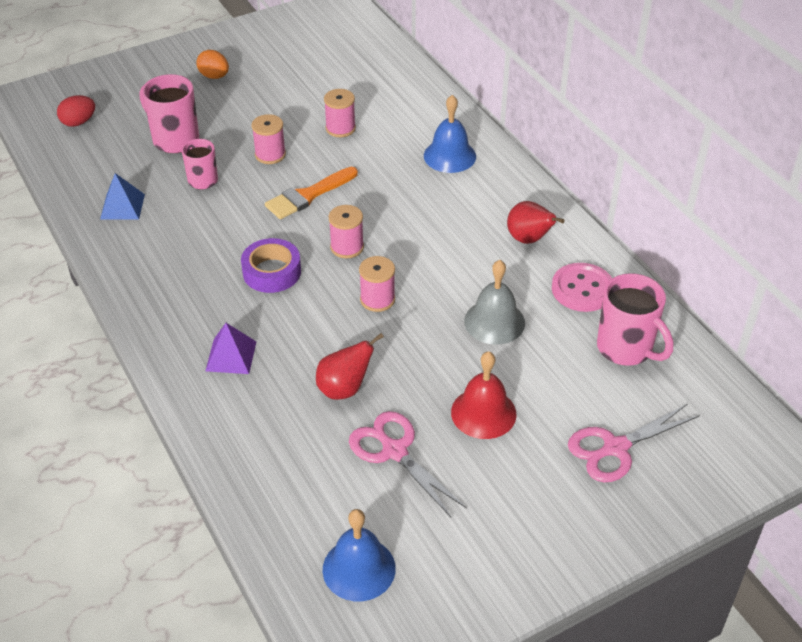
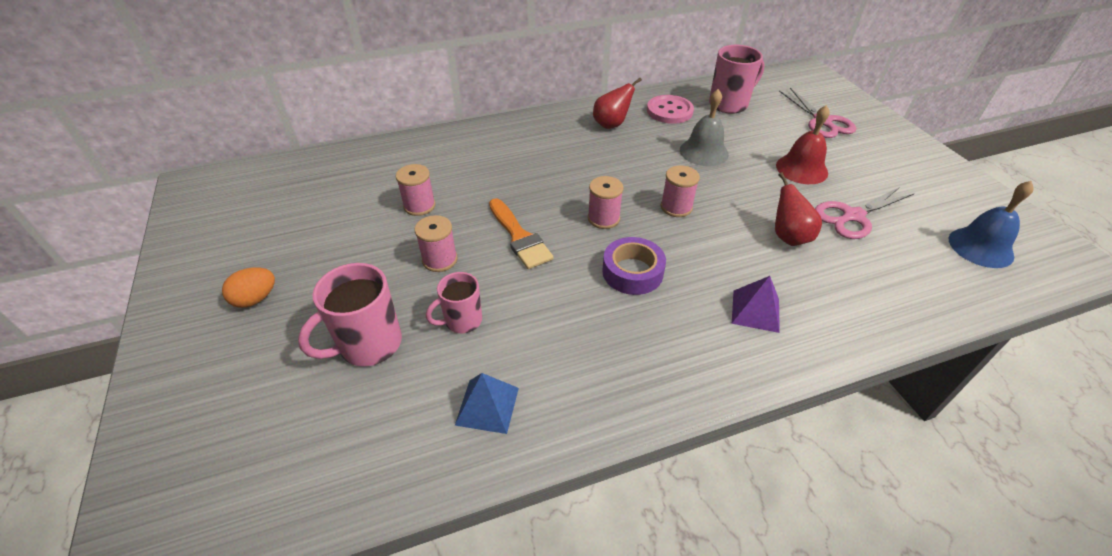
camera: 80 degrees left, 0 degrees up
red egg [57,95,95,127] -> none
blue bell [424,95,476,173] -> none

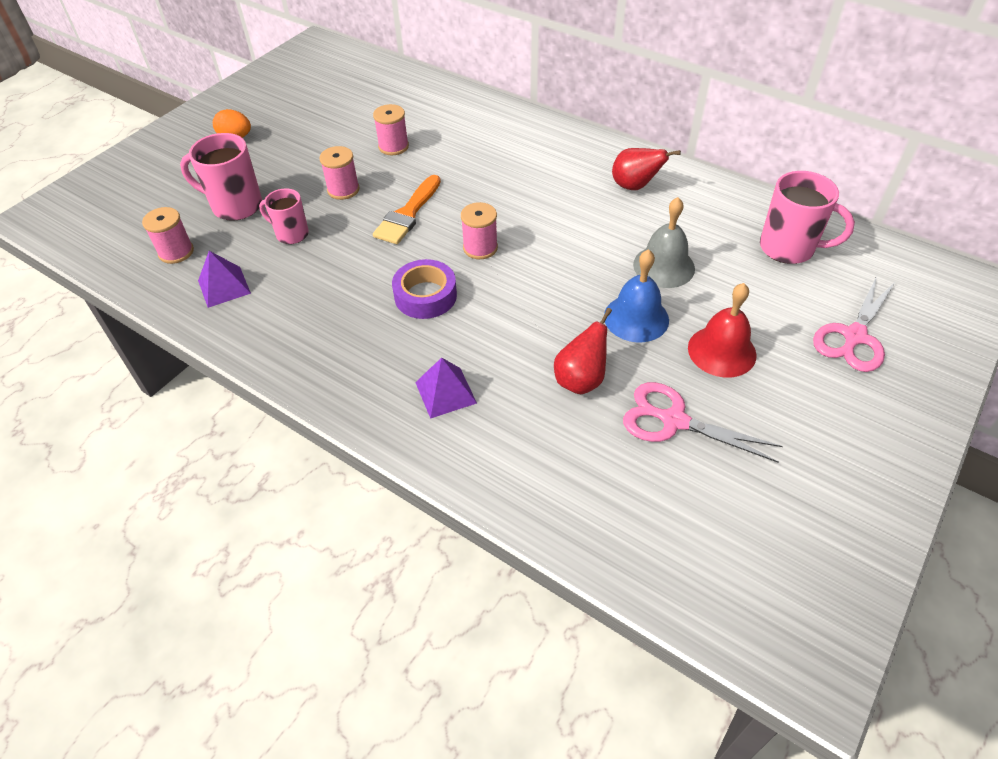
camera: 55 degrees right, 5 degrees up
blue pyramid [455,373,519,434] -> purple pyramid [198,251,251,308]
pink button [647,95,694,124] -> none
pink spool [661,165,700,217] -> pink spool moved to [142,207,194,264]
blue bell [949,181,1034,268] -> blue bell moved to [604,249,669,342]

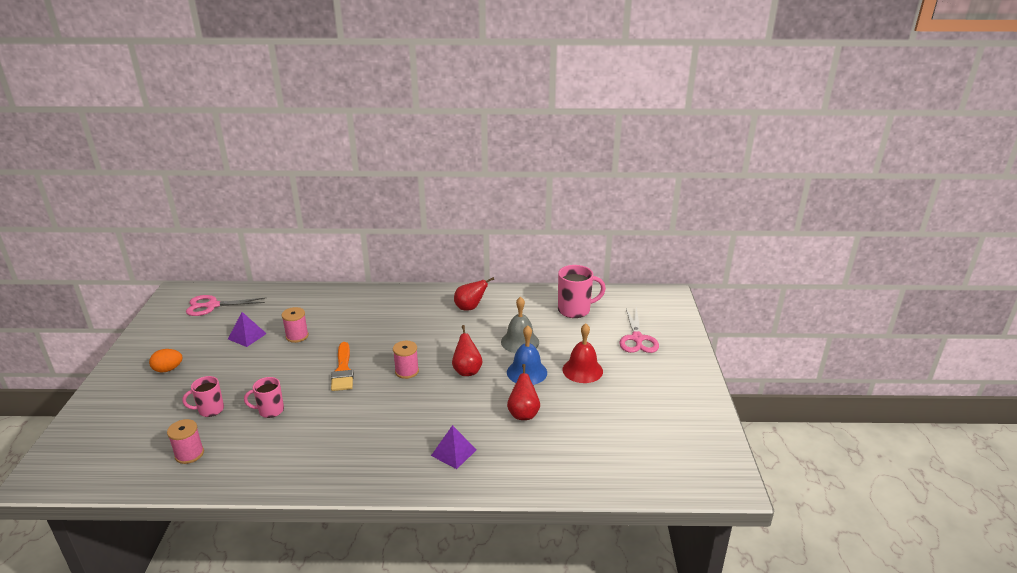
camera: 35 degrees left, 20 degrees down
pink mug [180,133,262,221] -> pink mug [182,376,224,417], size x0.63
purple pyramid [198,251,251,308] -> purple pyramid moved to [228,312,267,347]
pink spool [319,146,360,200] -> none
purple tape [392,259,457,319] -> none
pink scissors [623,382,783,463] -> pink scissors moved to [186,295,265,316]
none -> red pear [452,325,483,376]

